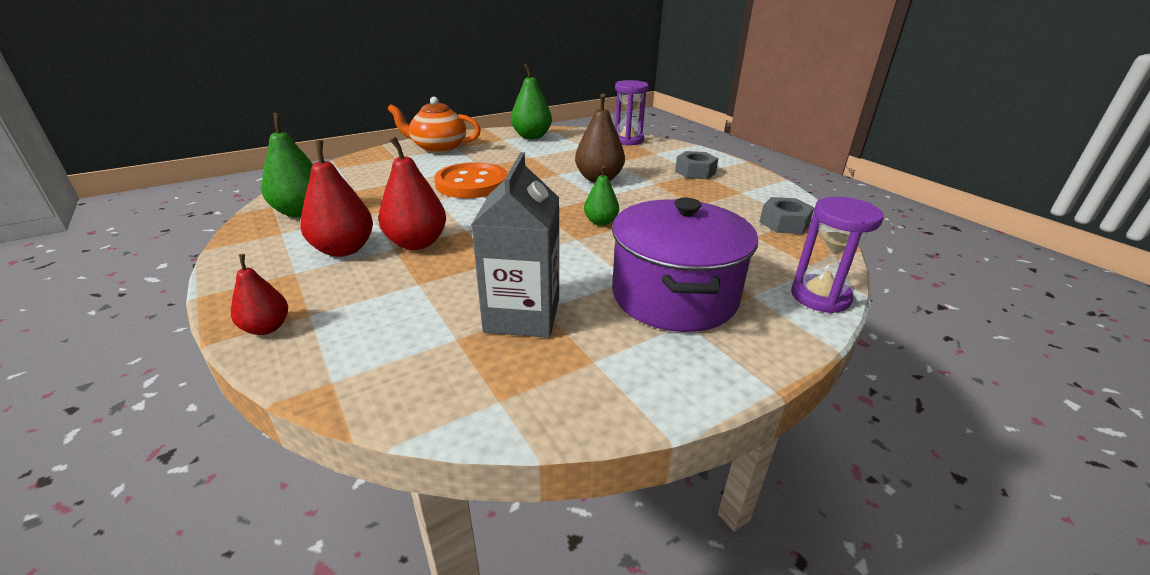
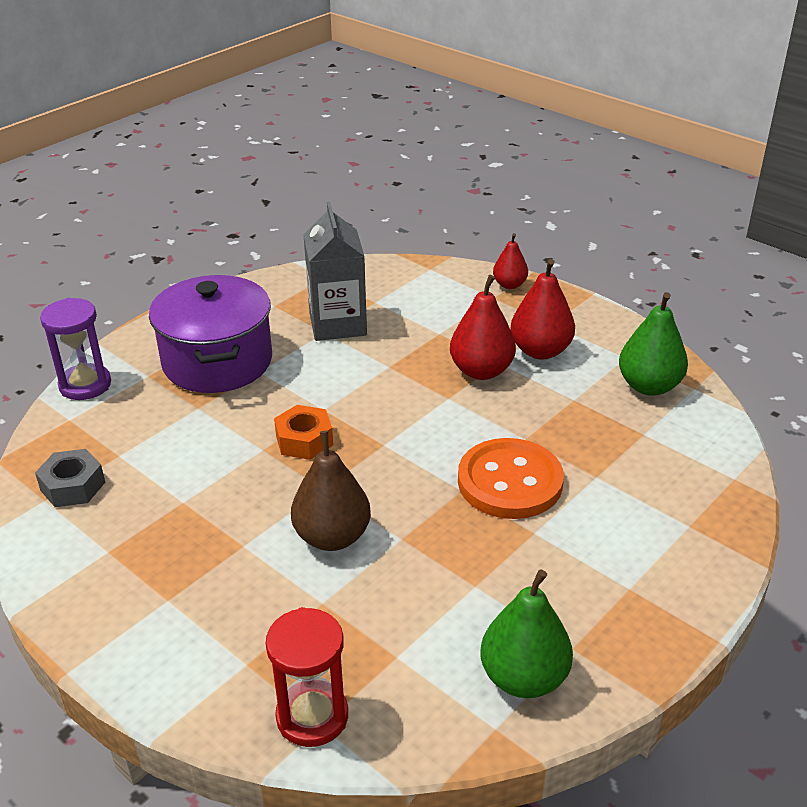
camera: 165 degrees right, 5 degrees up
orange teapot [388,97,481,153] -> none
green pear [584,166,619,226] -> orange nut [274,405,333,460]
purple hourglass [615,80,649,146] -> red hourglass [266,607,348,747]
grey nut [675,151,718,179] -> none

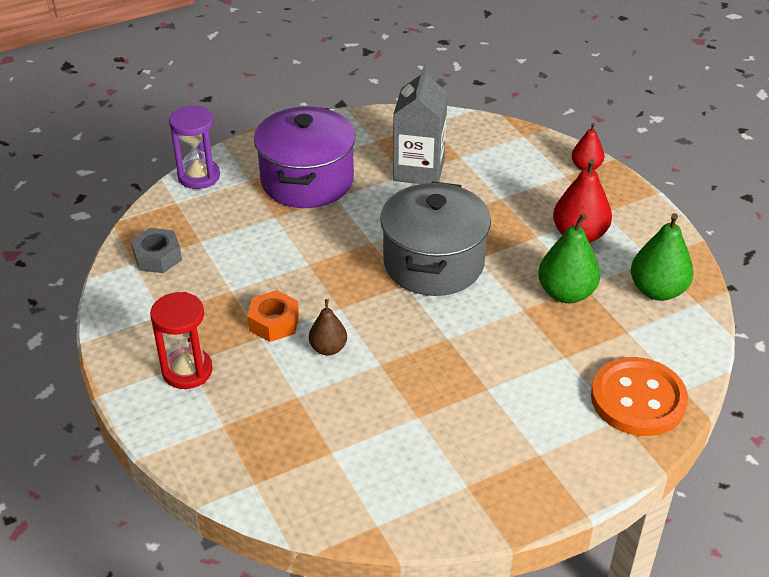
camera: 20 degrees right, 5 degrees up
red hourglass [266,607,348,747] -> red hourglass moved to [150,292,213,389]
orange nut [274,405,333,460] -> orange nut moved to [247,290,299,342]
brown pear [291,431,371,551] -> brown pear [309,299,347,355], size x0.60
red pear [450,275,516,380] -> none
orange button [458,438,564,519] -> orange button moved to [591,357,688,436]
green pear [481,569,573,698] -> green pear moved to [538,213,600,303]
none -> grey pot [380,181,491,296]

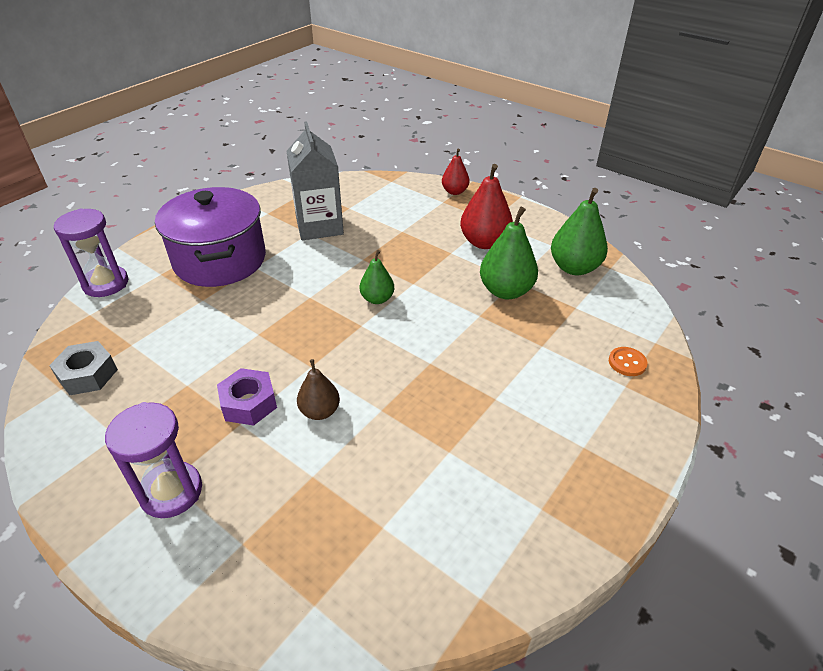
camera: 25 degrees left, 0 degrees up
red hourglass [150,292,213,389] -> purple hourglass [105,402,202,518]
orange nut [247,290,299,342] -> purple nut [217,368,277,425]
grey pot [380,181,491,296] -> green pear [360,250,394,304]
orange button [591,357,688,436] -> orange button [609,347,647,376], size x0.41

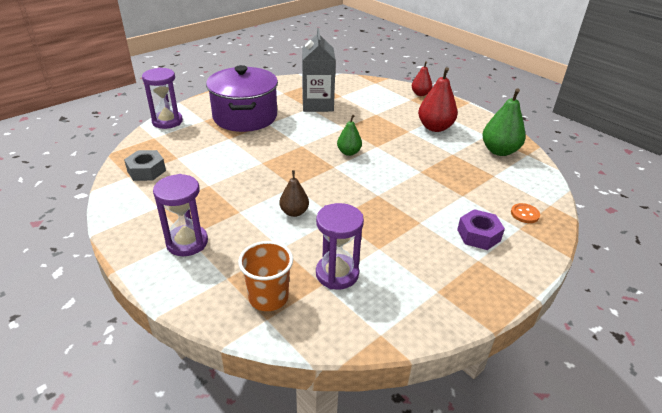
camera: 10 degrees right, 5 degrees down
purple nut [217,368,277,425] -> purple nut moved to [457,209,505,250]
green pear [480,207,538,299] -> none
none -> orange cup [238,241,293,311]
none -> purple hourglass [316,203,364,289]

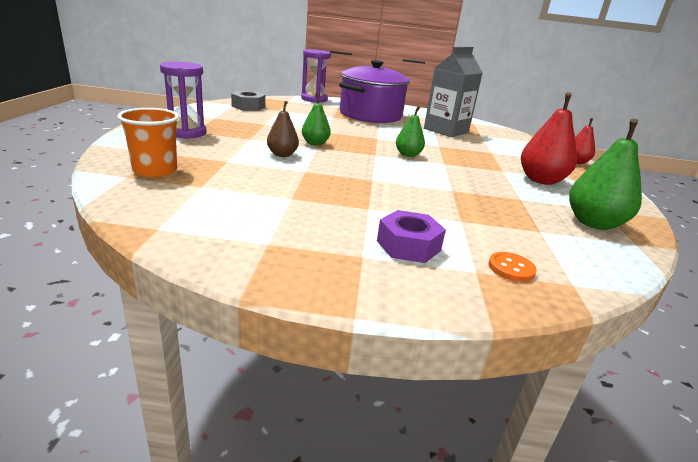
camera: 45 degrees right, 10 degrees down
purple hourglass [316,203,364,289] -> none
none -> green pear [302,94,331,146]

